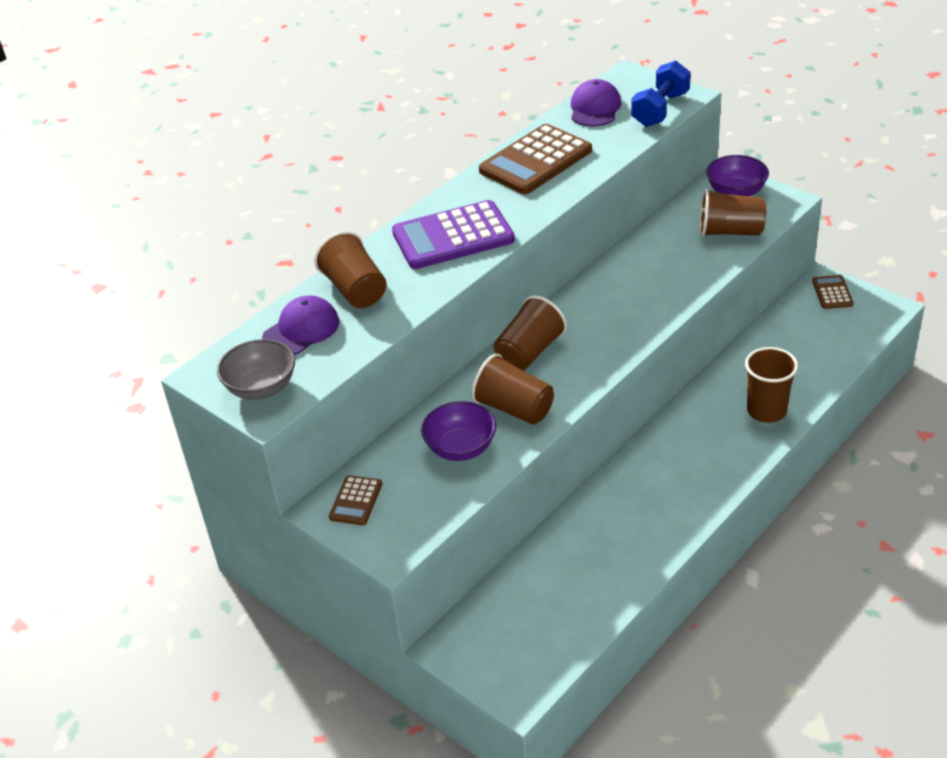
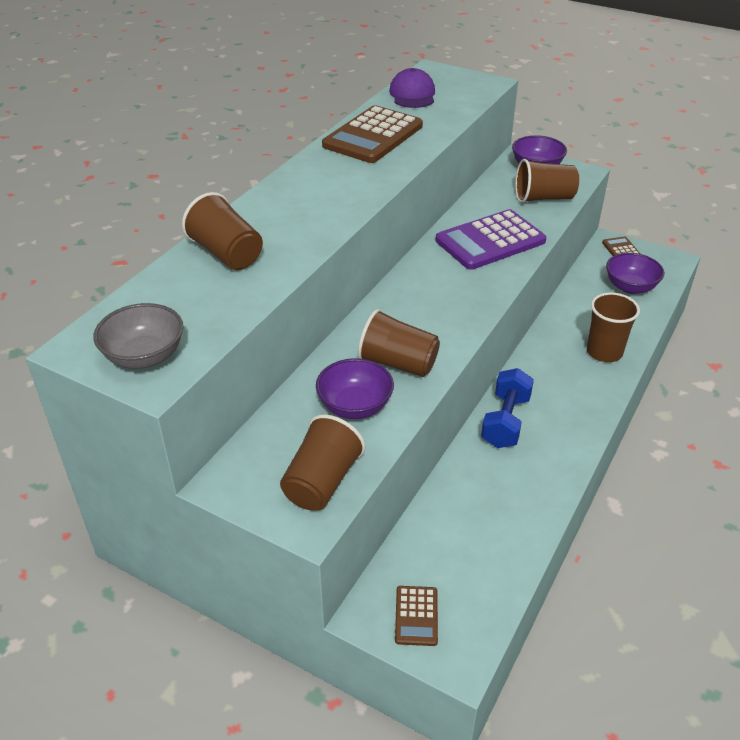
camera: 15 degrees left, 0 degrees up
purple cap [262,295,339,355] -> none
brown calculator [329,475,382,525] -> brown calculator moved to [395,586,438,646]
purple calculator [392,200,515,269] -> purple calculator moved to [435,209,546,270]
brown cup [493,295,567,371] -> brown cup moved to [280,415,366,510]
blue dumbbell [631,61,691,127] -> blue dumbbell moved to [481,368,534,448]
none -> purple bowl [606,253,664,294]

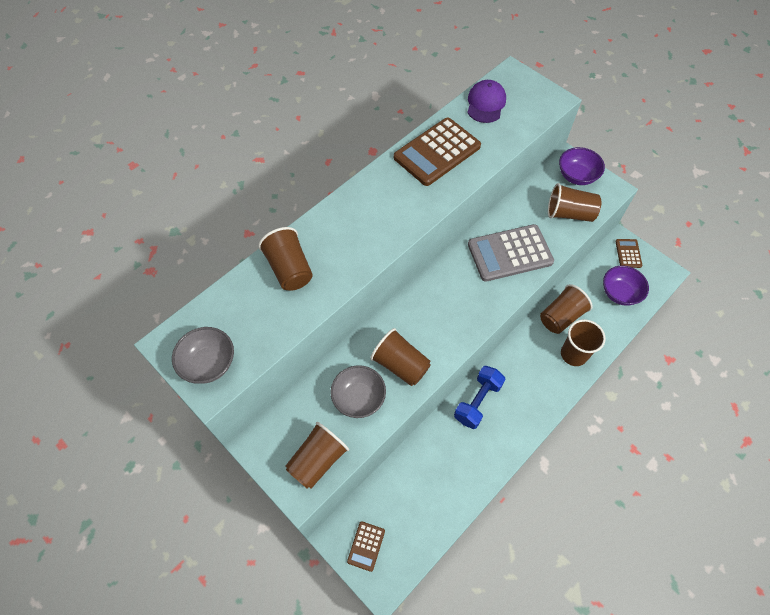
camera: 15 degrees right, 20 degrees up
purple bowl [316,358,394,419] -> grey bowl [331,365,386,418]
purple calculator [435,209,546,270] -> grey calculator [468,224,554,282]
none -> brown cup [540,284,593,334]

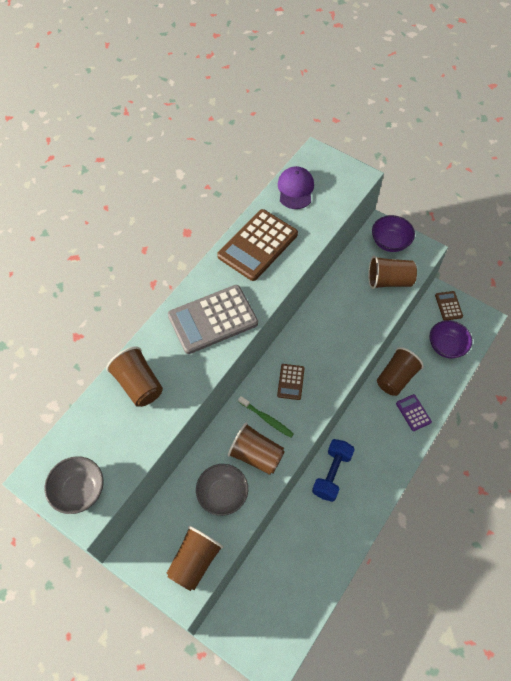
camera: 10 degrees left, 0 degrees up
brown calculator [347,521,385,572] -> brown calculator moved to [277,364,305,400]
grey calculator [468,224,554,282] -> grey calculator moved to [168,285,258,354]
brown cup [561,319,606,366] -> purple calculator [396,394,432,431]
none -> green toothbrush [238,396,294,438]

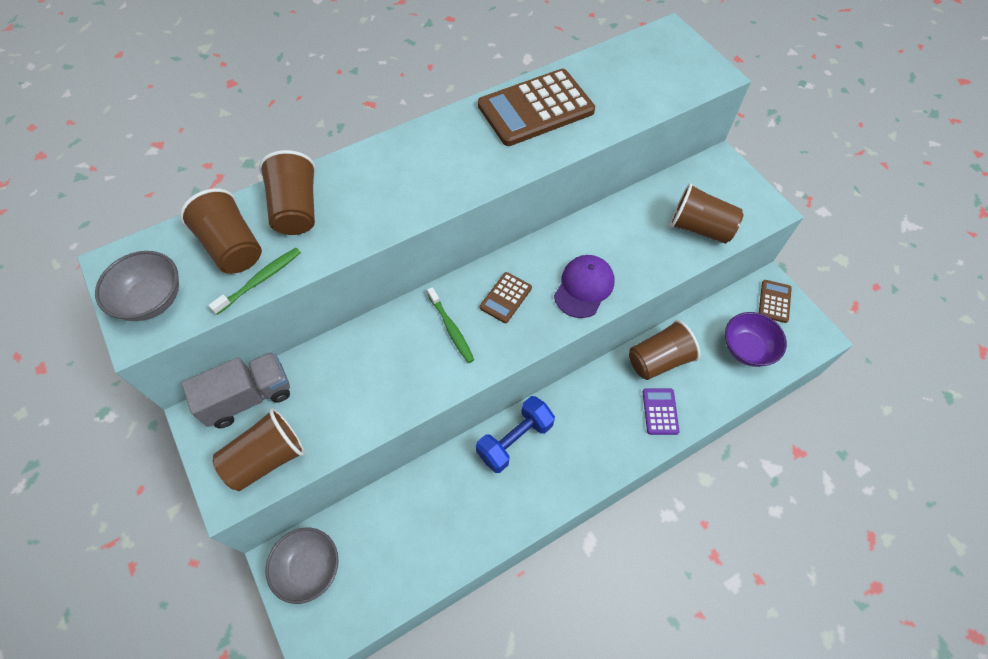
camera: 25 degrees right, 0 degrees up
grey calculator [168,285,258,354] -> none
grey bowl [196,464,248,516] -> grey bowl moved to [265,528,339,604]
brown cup [228,423,285,475] -> brown cup moved to [180,188,262,274]
purple cap [278,166,314,209] -> purple cap moved to [554,255,614,318]
purple bowl [372,215,415,252] -> none
none -> grey truck [181,352,290,428]
none -> green toothbrush [208,248,301,315]

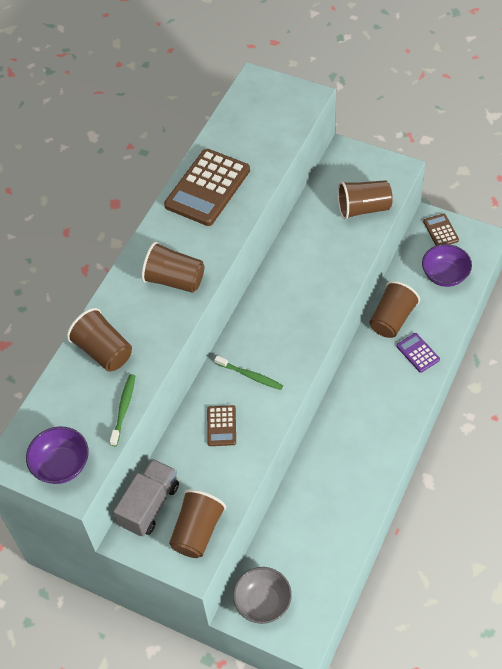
camera: 30 degrees left, 5 degrees down
grey bowl [95,251,179,321] -> purple bowl [26,426,89,484]
brown cup [180,188,262,274] -> brown cup moved to [141,242,204,293]
blue dumbbell [476,396,555,473] -> none
brown calculator [480,272,532,323] -> brown calculator moved to [207,405,236,446]
purple cap [554,255,614,318] -> none

